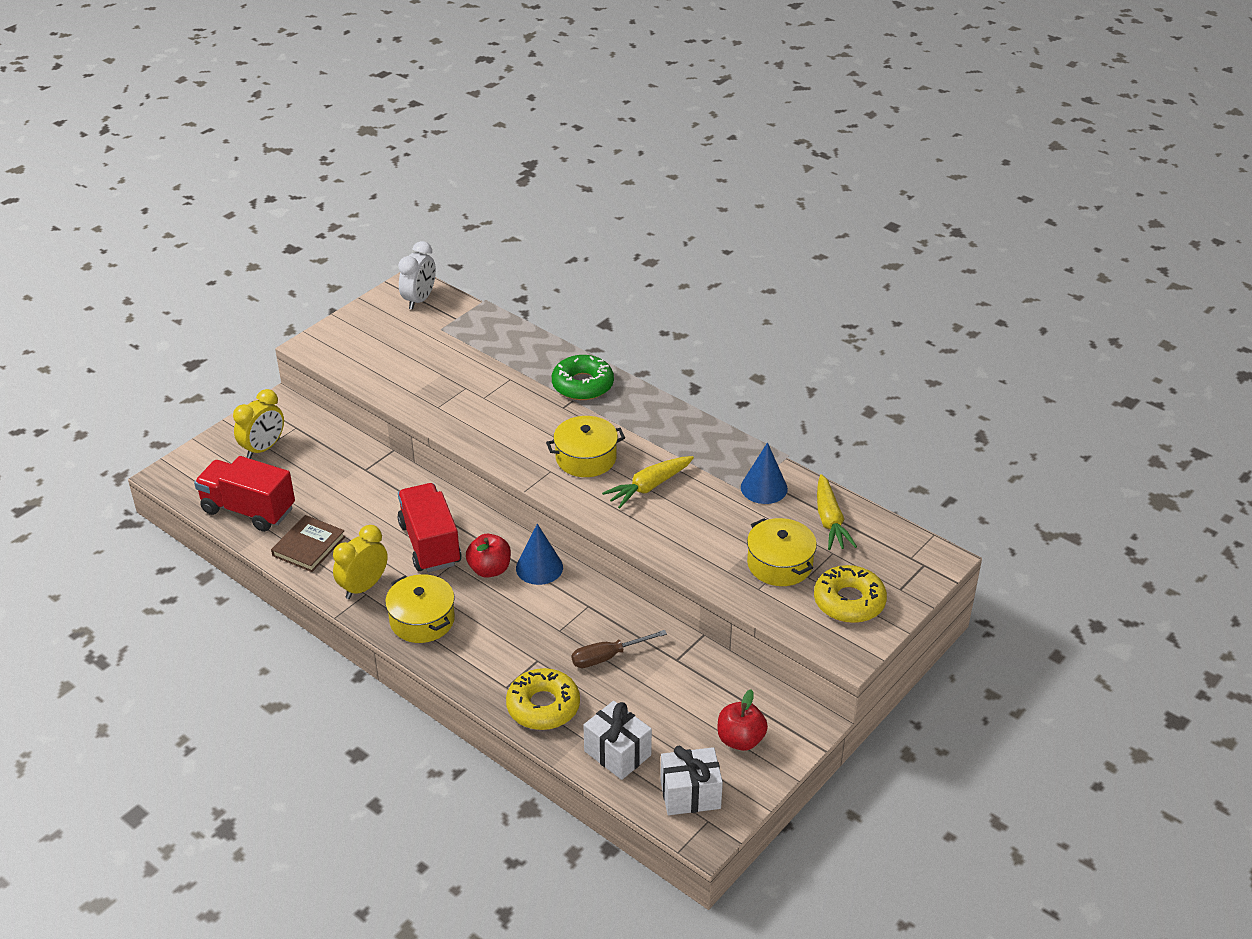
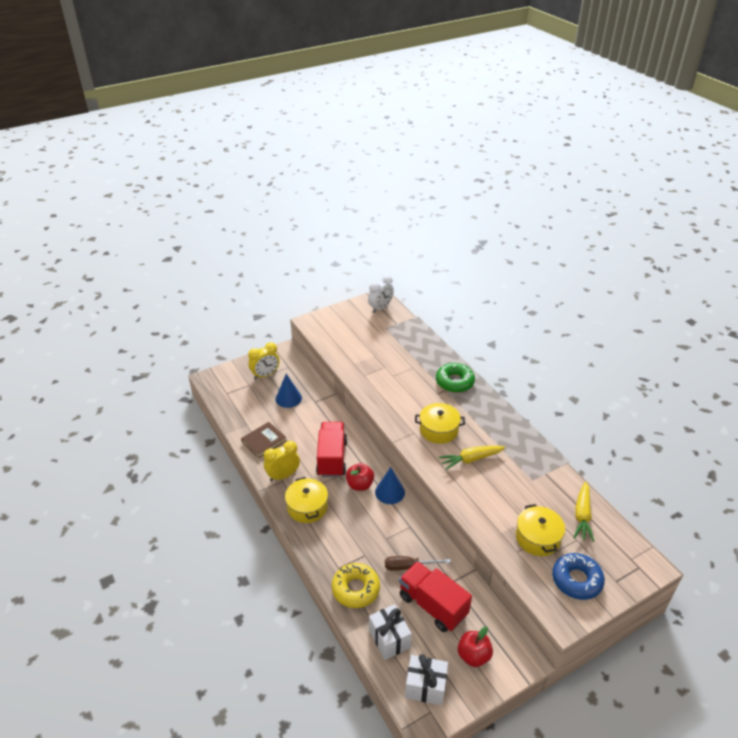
camera: 20 degrees right, 0 degrees up
red truck [194,456,295,532] -> red truck moved to [399,561,472,632]
blue cone [741,442,788,504] -> blue cone moved to [276,374,302,408]
yellow donut [814,565,887,623] -> blue donut [552,553,605,600]

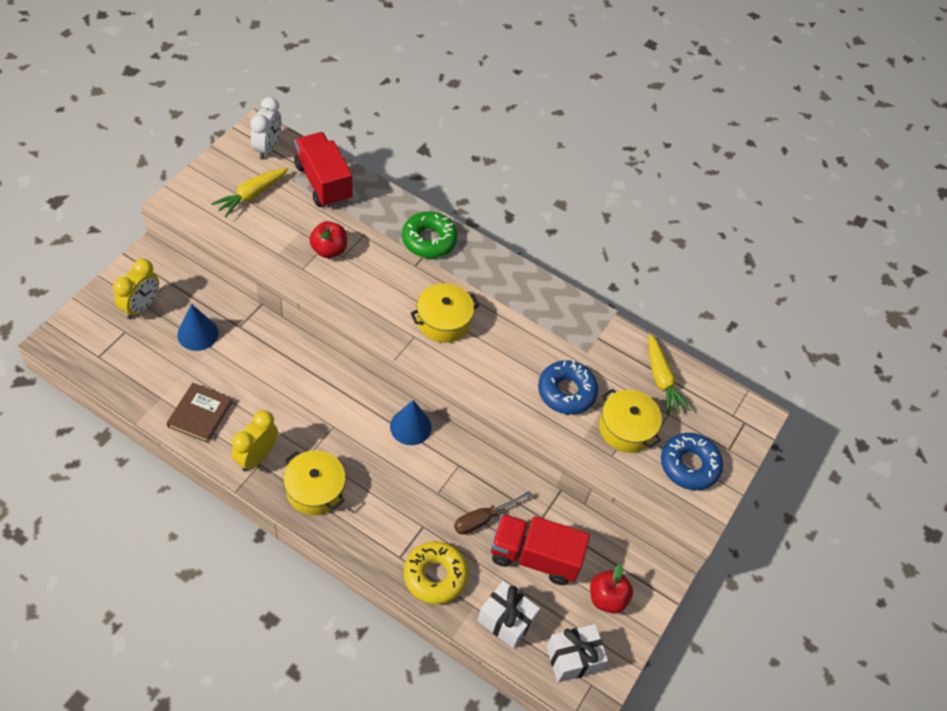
camera: 35 degrees left, 15 degrees up
red truck [316,422,347,477] -> red truck moved to [294,132,352,208]
red apple [346,463,374,491] -> red apple moved to [309,221,347,258]
yellow carrot [439,446,505,470] -> yellow carrot moved to [211,168,288,217]
none -> blue donut [538,360,598,414]

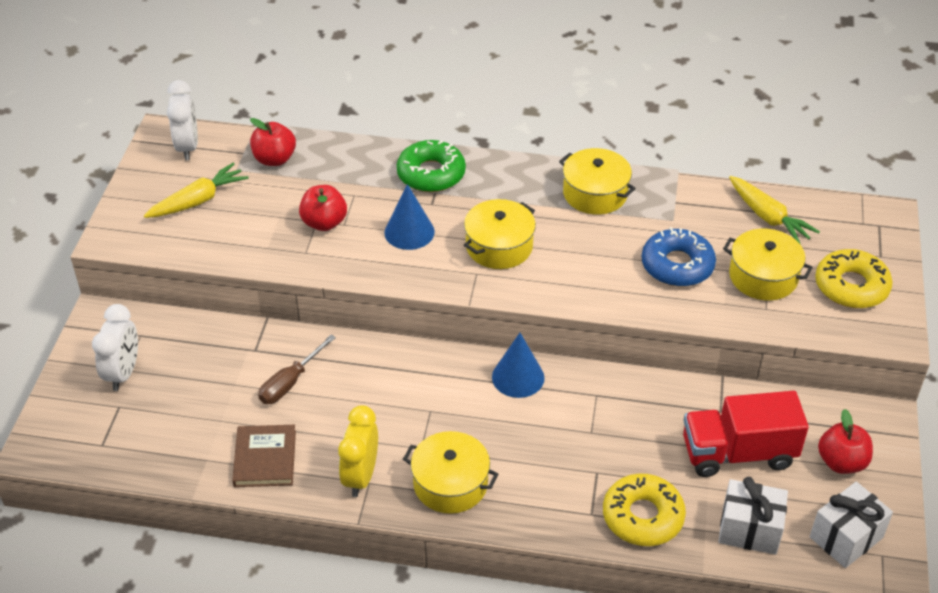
camera: 15 degrees left, 10 degrees down
yellow clock [113,259,159,319] -> white clock [92,304,138,391]
blue cone [177,304,219,351] -> blue cone moved to [384,184,435,250]
yellow carrot [211,168,288,217] -> yellow carrot turned 150 degrees counterclockwise [144,163,248,218]
red truck [294,132,352,208] -> red apple [250,118,296,166]
brown screwdriver [454,491,532,535] -> brown screwdriver moved to [258,335,336,404]
blue donut [661,433,723,490] -> yellow donut [815,249,892,308]
none -> yellow pot [559,148,636,215]

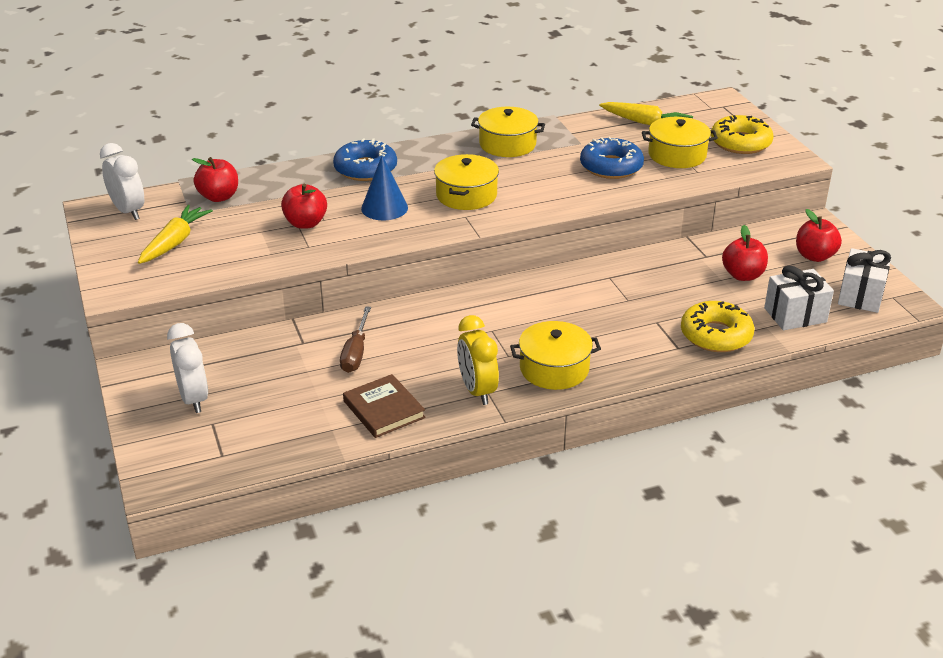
camera: 30 degrees left, 10 degrees down
green donut [397,140,466,192] -> blue donut [333,138,397,181]
blue cone [492,333,545,398] -> none
red truck [683,391,809,477] -> red apple [722,225,768,281]

